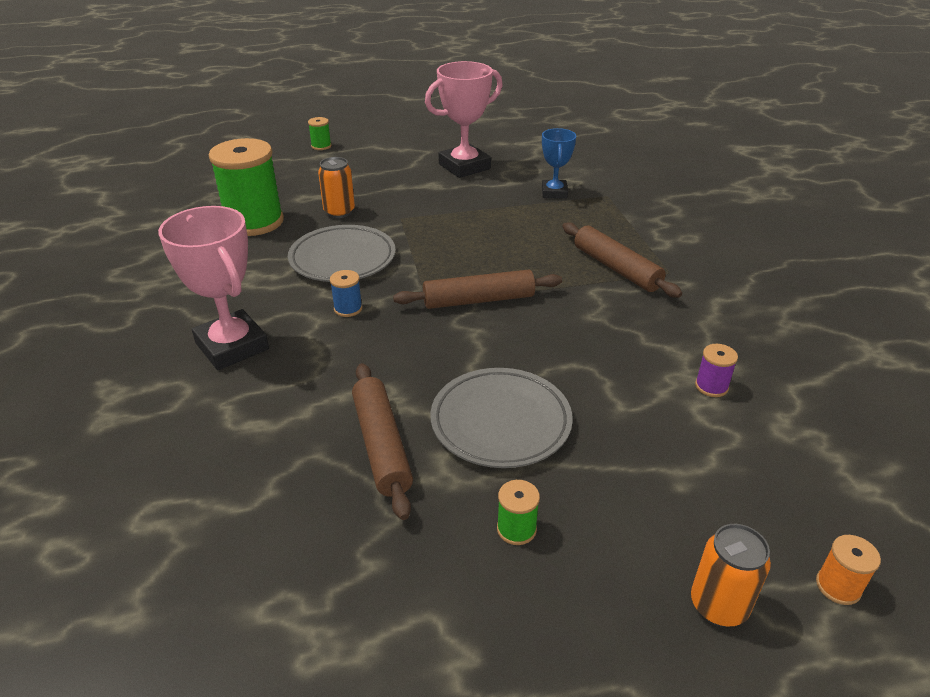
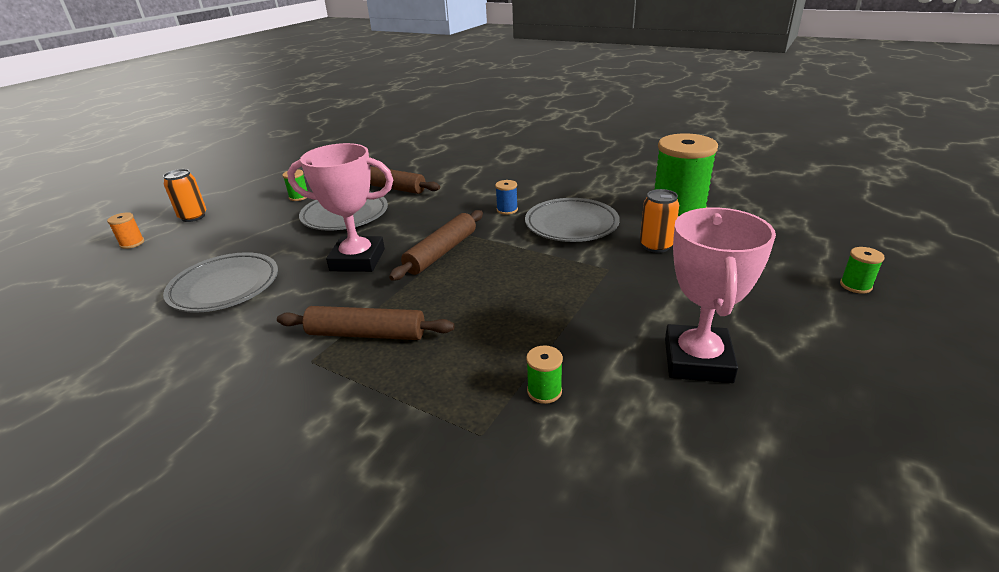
camera: 135 degrees right, 5 degrees down
pink trophy [158,206,269,370] -> pink trophy moved to [287,143,393,272]
blue trophy [542,128,576,199] -> green spool [526,346,563,404]
purple spool [695,344,738,397] -> grey plate [163,252,278,313]

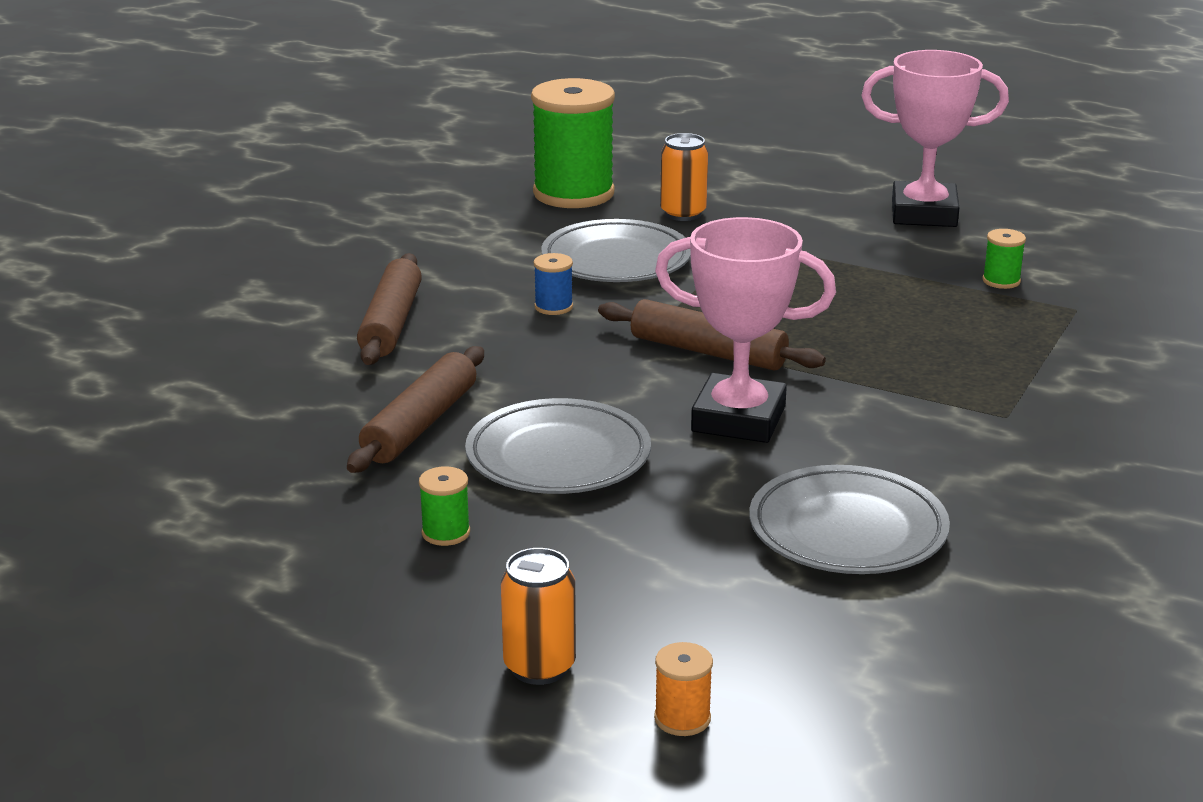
camera: 95 degrees left, 5 degrees down
brown rolling pin [277,306,454,340] -> brown rolling pin moved to [357,253,422,365]
pink trophy [287,143,393,272] -> pink trophy turned 75 degrees counterclockwise [655,217,836,443]
green spool [840,247,885,294] -> none

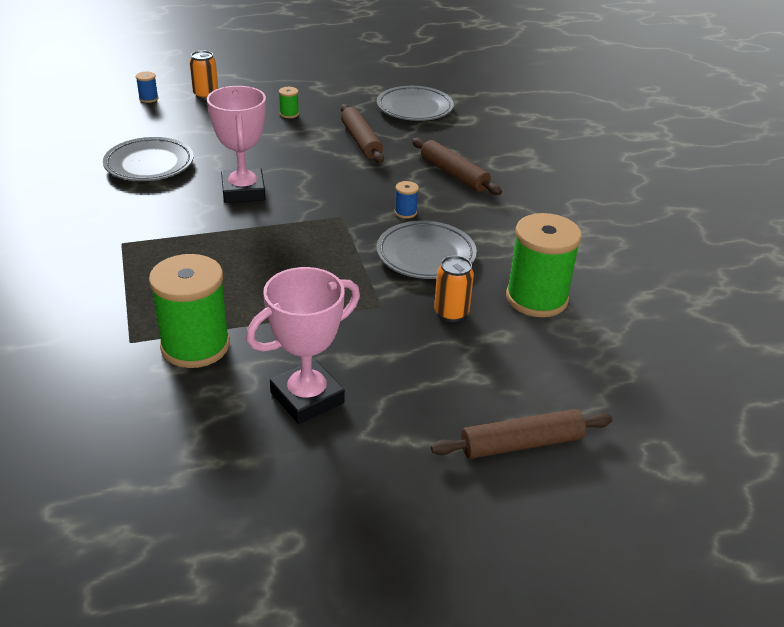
camera: 135 degrees right, 10 degrees up
grey plate [465,398,651,494] -> grey plate moved to [377,86,454,121]
brown rolling pin [598,299,826,371] -> brown rolling pin moved to [431,409,613,459]
orange spool [654,642,713,736] -> blue spool [136,72,158,103]
pink trophy [655,217,836,443] -> pink trophy turned 75 degrees counterclockwise [207,86,266,203]
green spool [982,229,1026,289] -> green spool [149,254,230,368], size x2.41

